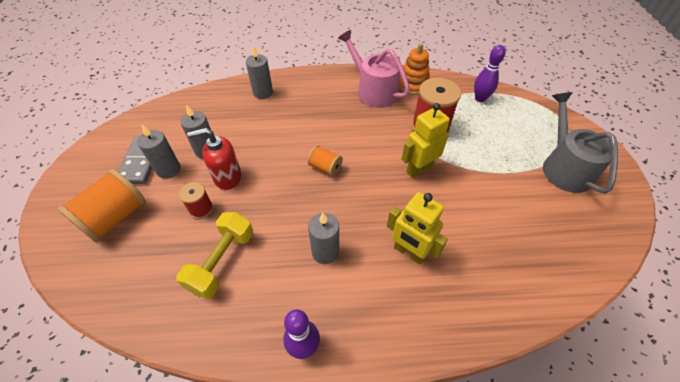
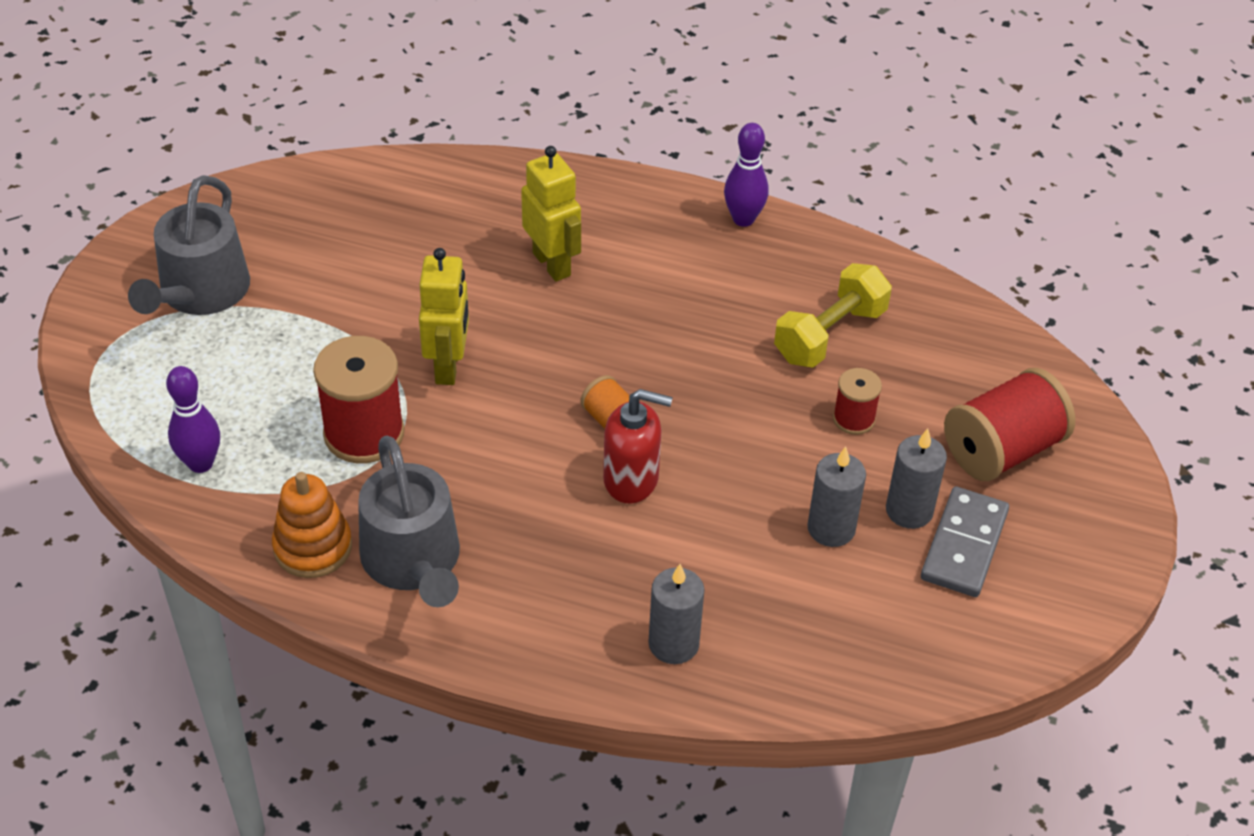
camera: 160 degrees left, 5 degrees down
orange spool [57,169,146,243] -> red spool [944,368,1075,481]
red soap dispenser [187,128,241,190] -> red soap dispenser moved to [603,389,673,503]
grey candle [308,213,339,264] -> none
pink watering can [338,30,410,108] -> grey watering can [358,435,460,607]
yellow robot [402,103,450,178] -> yellow robot turned 75 degrees counterclockwise [419,248,469,385]

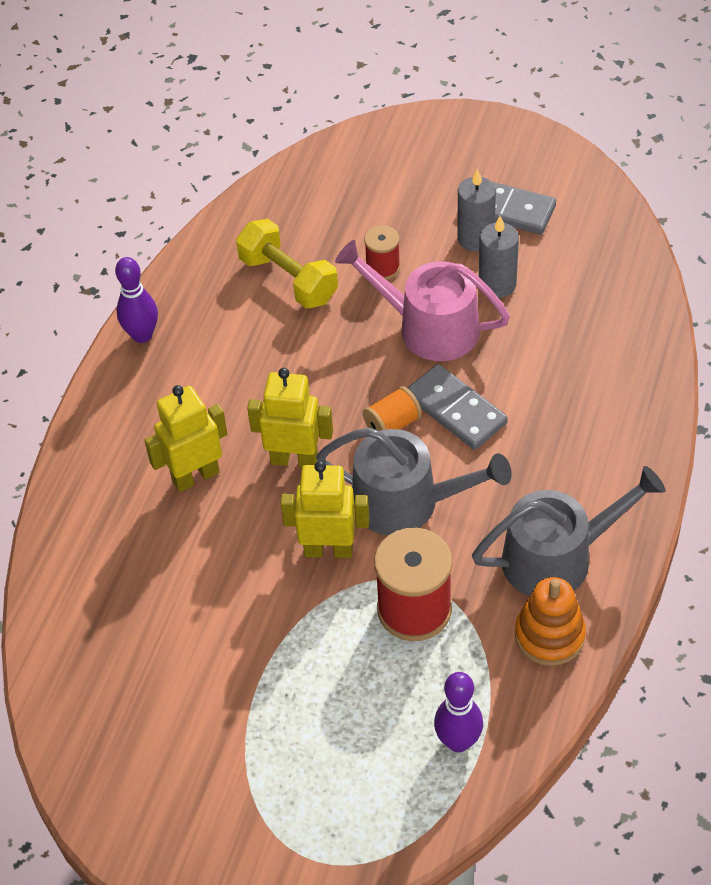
camera: 85 degrees left, 5 degrees up
grey watering can [128,175,250,315] -> grey watering can moved to [316,428,512,535]
red soap dispenser [603,389,673,503] -> grey domino [407,364,508,450]
grey candle [648,564,705,664] -> none
red spool [944,368,1075,481] -> none
none -> yellow robot [247,368,333,467]
none -> pink watering can [335,240,510,361]

